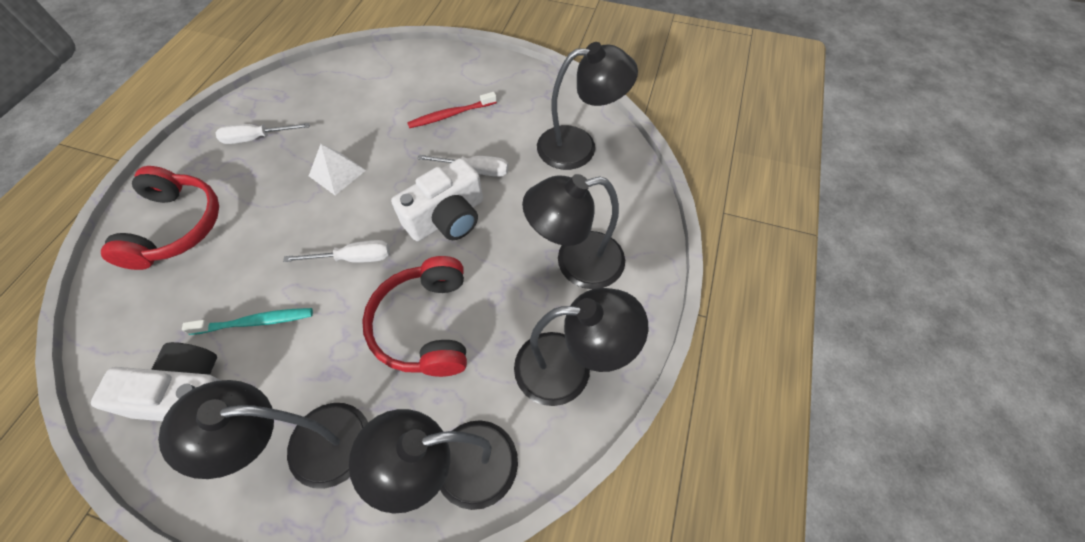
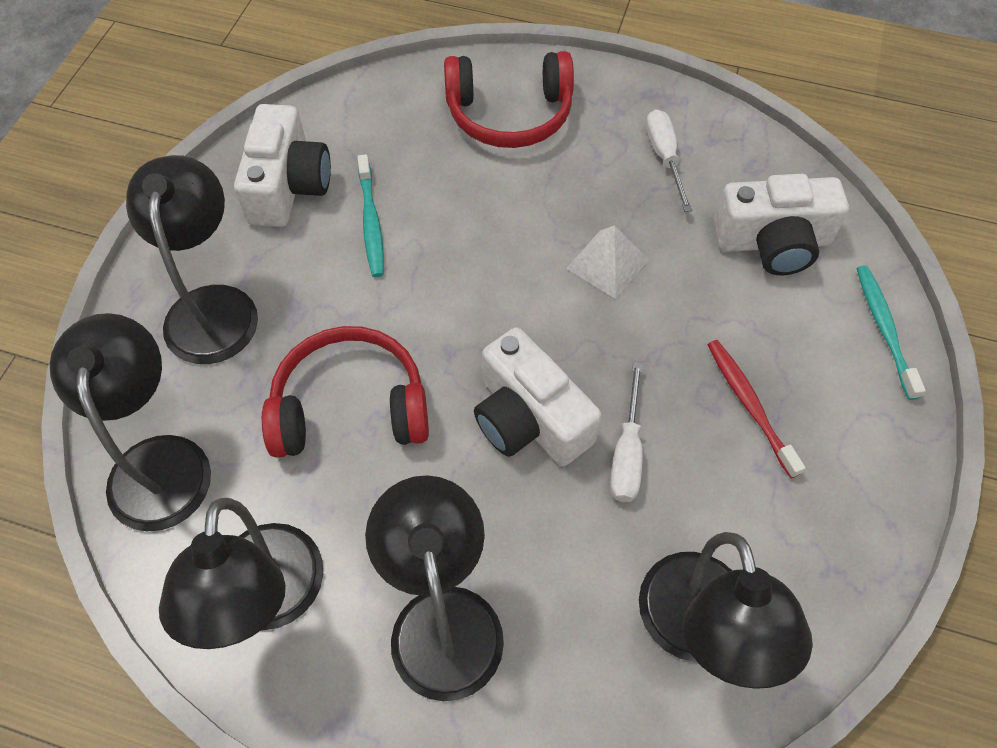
camera: 90 degrees right, 0 degrees up
white screwdriver [283,240,390,263] -> none
none -> white camera [714,174,849,275]
none -> turquoise toothbrush [856,265,926,400]

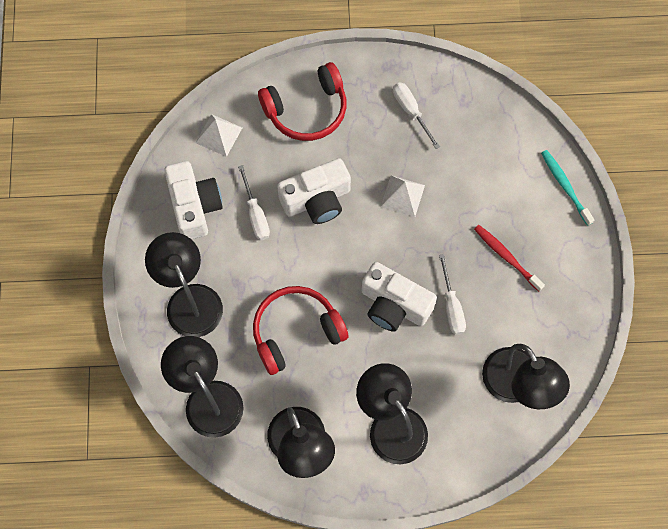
camera: 20 degrees left, 10 degrees up
turquoise toothbrush [357,154,384,277] -> white screwdriver [238,165,270,240]
white camera [714,174,849,275] -> white camera moved to [277,158,351,224]
none -> white pyramid [195,114,242,157]

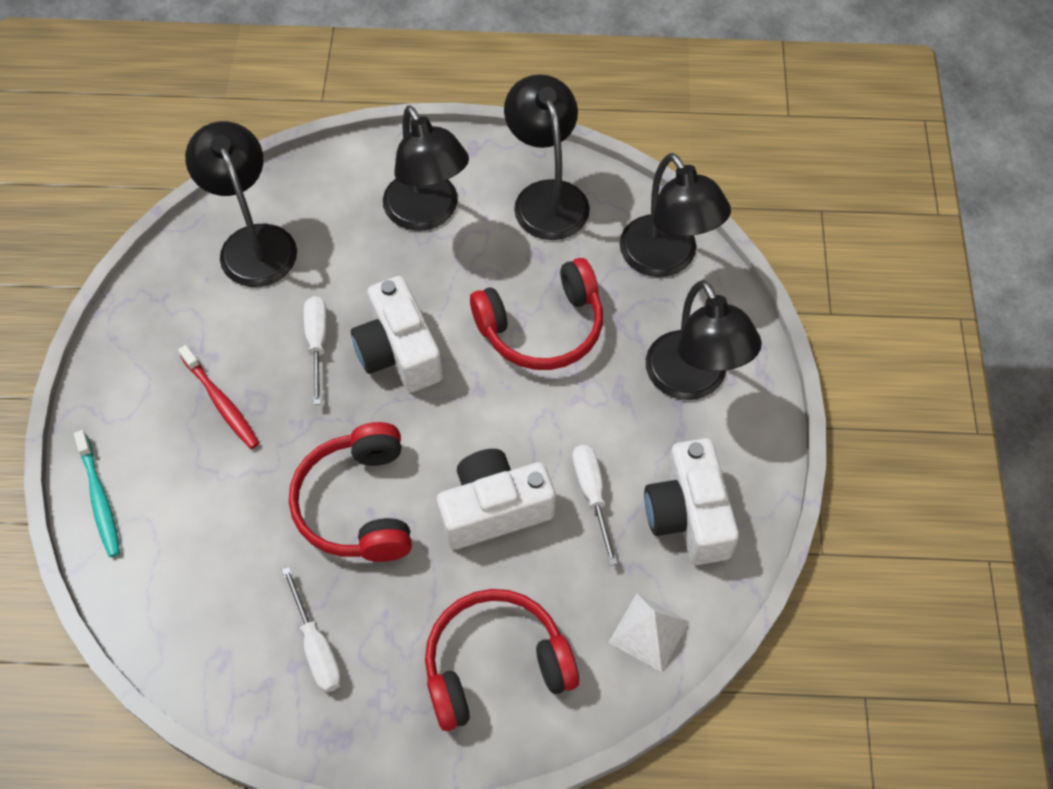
camera: 175 degrees left, 10 degrees down
white camera [361,262,437,332] -> white camera turned 150 degrees counterclockwise [351,276,443,392]
white pyramid [381,176,425,217] -> red headphones [289,422,412,562]

